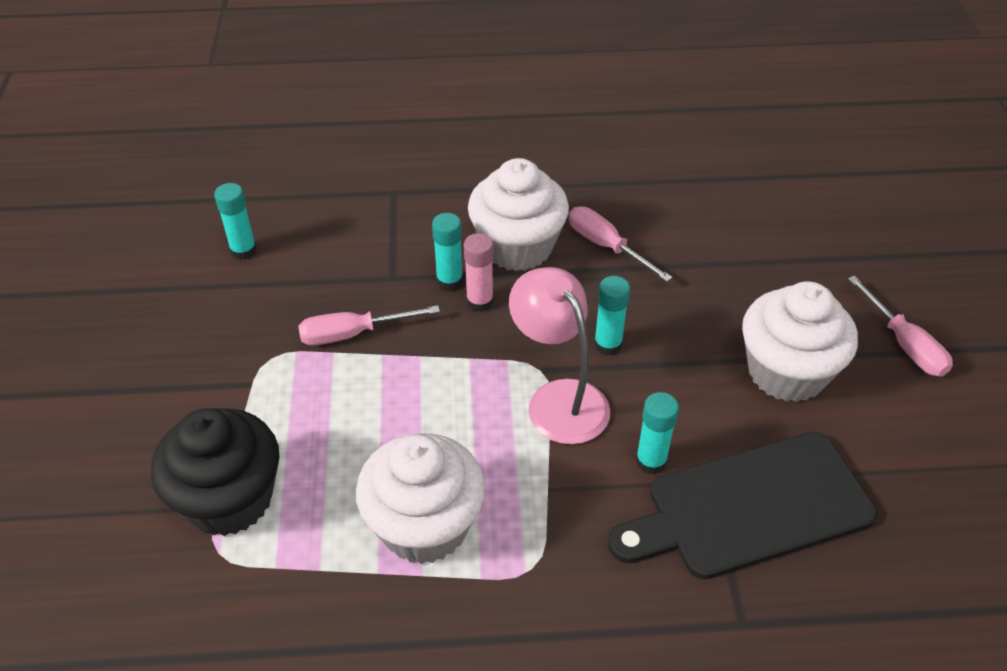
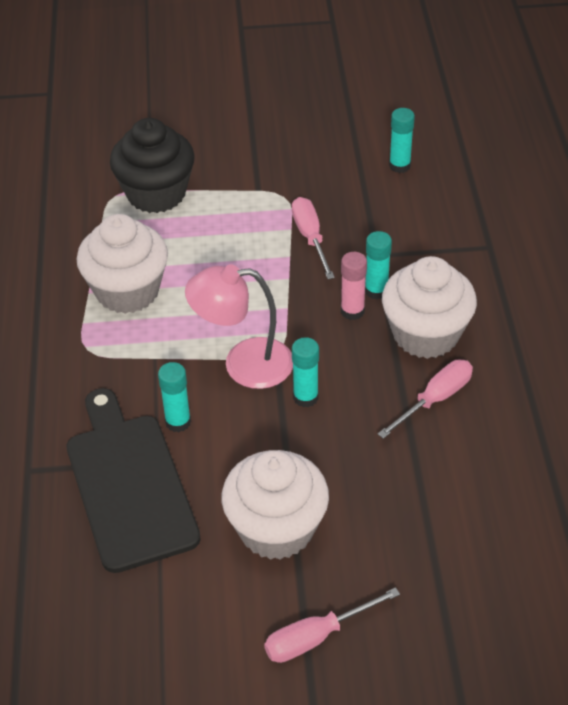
camera: 90 degrees right, 0 degrees up
pink lamp [509,267,610,444] -> pink lamp turned 150 degrees counterclockwise [185,264,293,389]

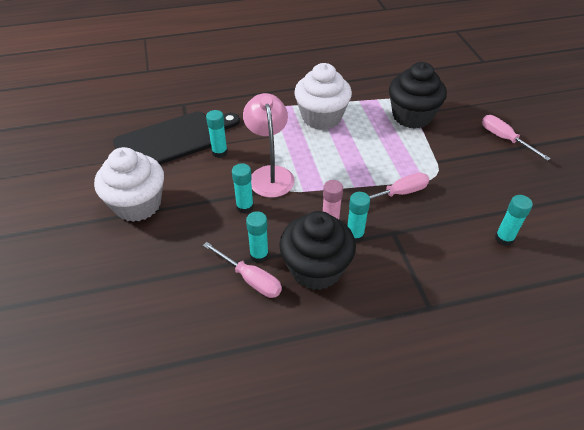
camera: 80 degrees right, 0 degrees up
pink screwdriver [264,587,400,663] -> pink screwdriver moved to [482,115,551,161]
white cupcake [382,256,477,359] -> black cupcake [279,211,356,290]
none -> turquoise glue stick [246,211,269,263]

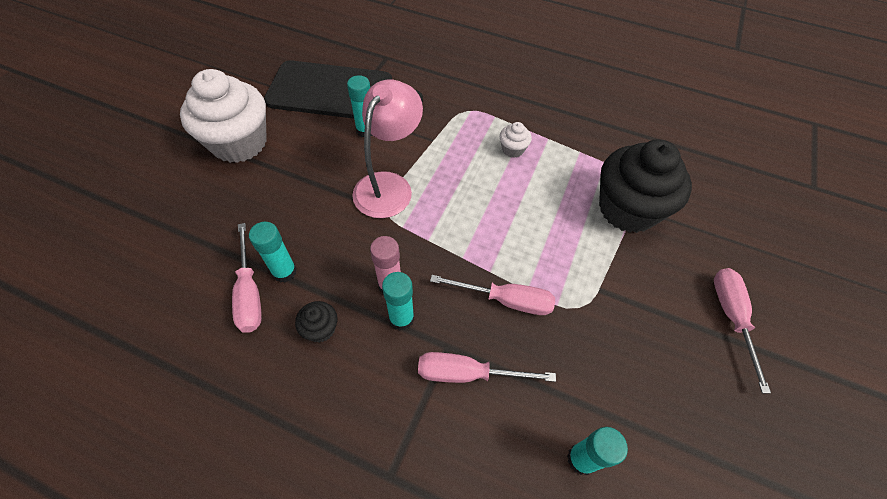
camera: 35 degrees right, 10 degrees up
turquoise glue stick [232,163,254,213] -> none
black cupcake [279,211,356,290] -> black cupcake [295,301,337,342], size x0.42
white cupcake [294,63,352,130] -> white cupcake [500,122,532,158], size x0.42
none -> pink screwdriver [418,352,556,383]

